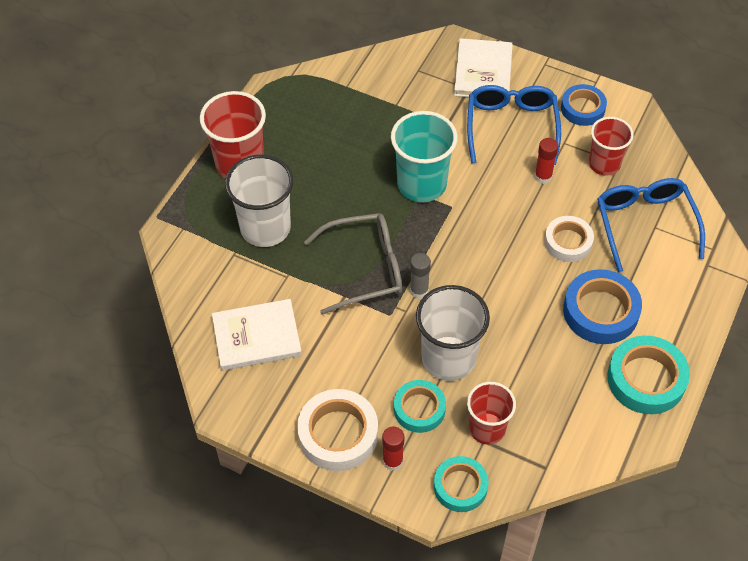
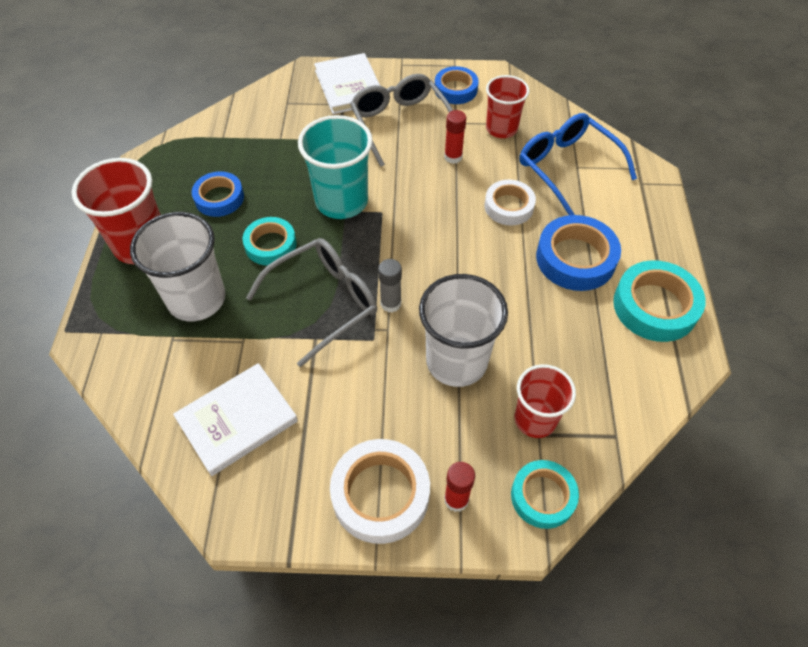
camera: 25 degrees left, 0 degrees up
turquoise tape [394,380,446,433] -> turquoise tape moved to [243,217,296,266]
blue glasses [467,85,561,165] -> grey glasses [350,74,453,167]
none -> blue tape [192,171,244,217]

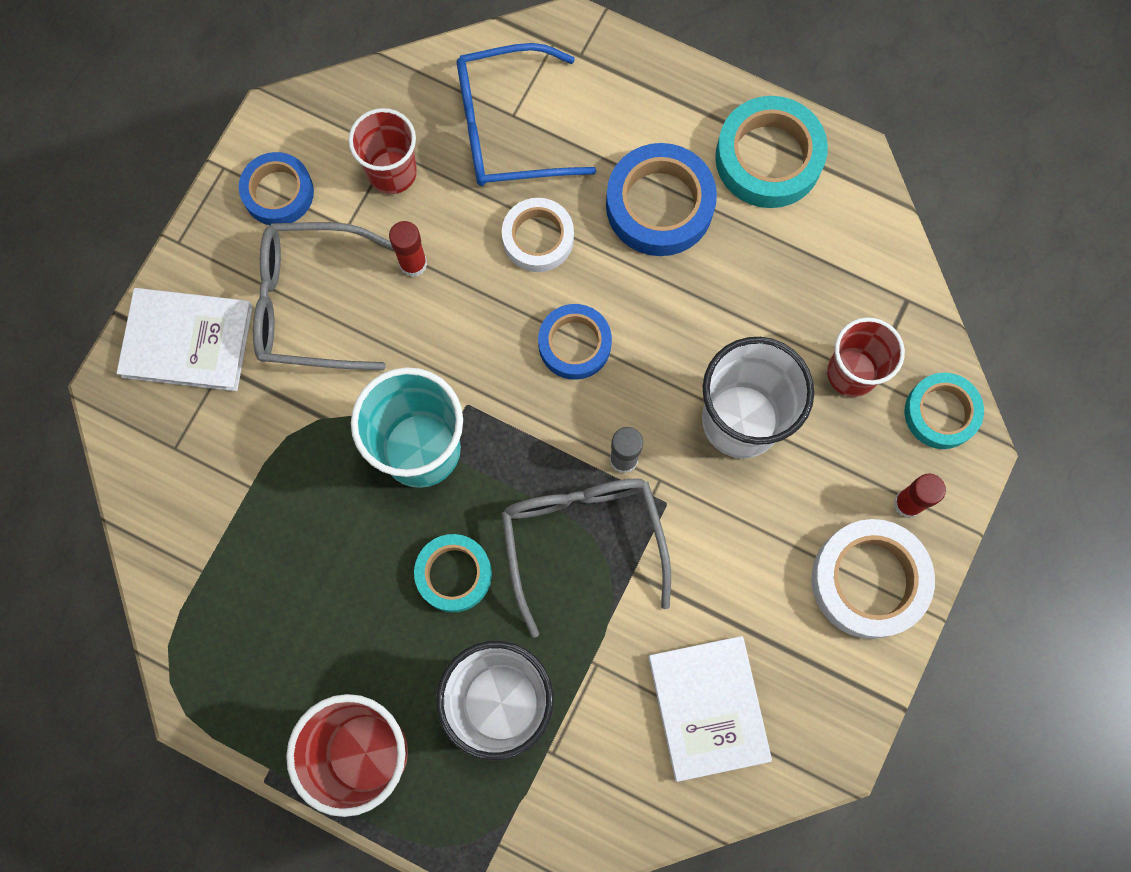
camera: 65 degrees left, 20 degrees up
blue tape [192,171,244,217] -> blue tape moved to [538,304,612,380]

